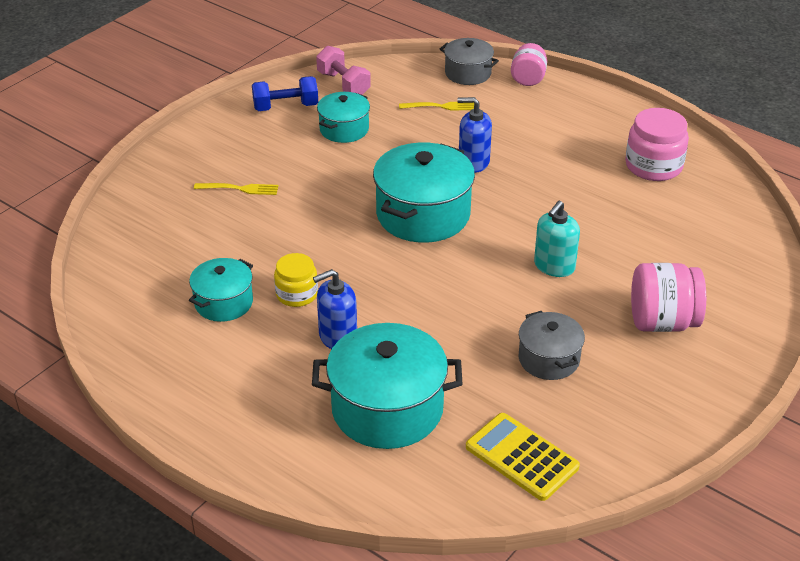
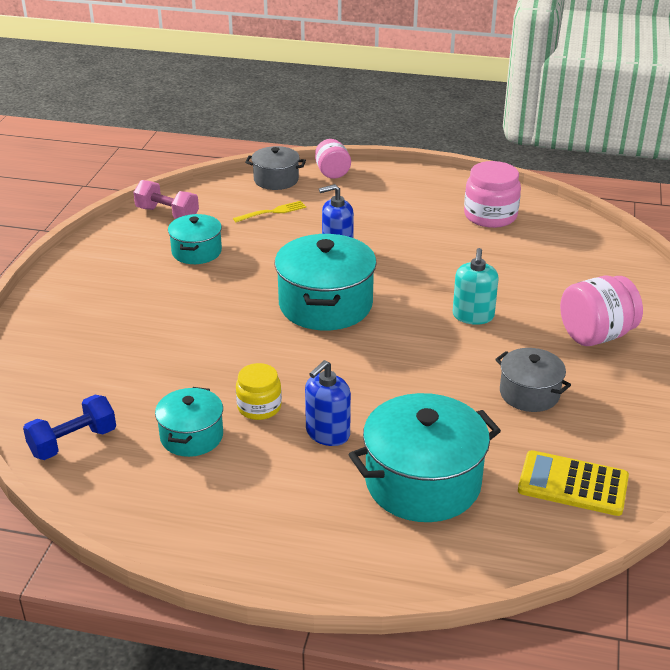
camera: 25 degrees left, 5 degrees down
yellow fork [194,183,278,195] -> none
blue dumbbell [252,76,318,111] -> blue dumbbell moved to [23,395,116,460]

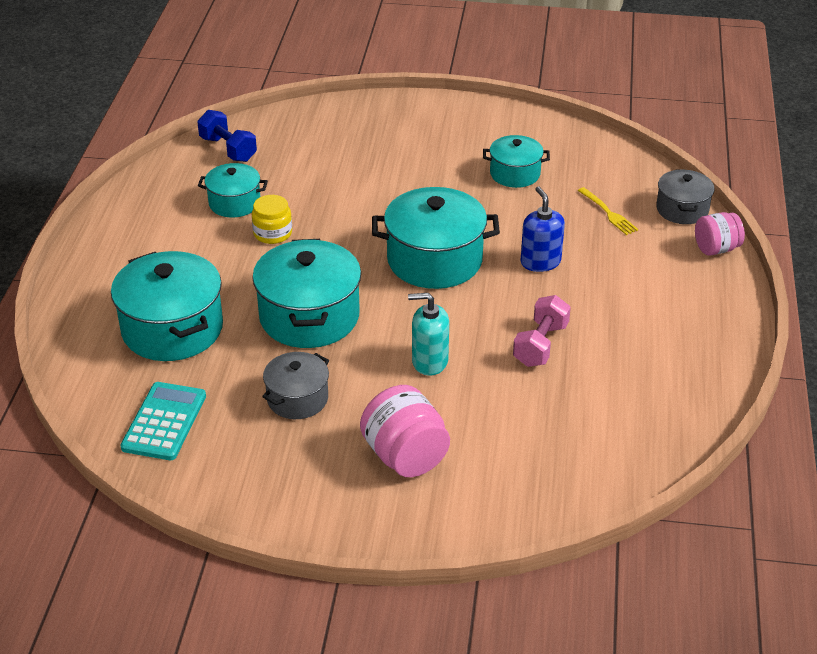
camera: 85 degrees right, 5 degrees up
pink dumbbell [133,180,199,219] -> pink dumbbell moved to [513,295,571,367]
blue soap dispenser [305,360,351,446] -> none
pink jar [464,161,521,228] -> none
yellow calculator [518,450,629,516] -> turquoise calculator [120,382,206,460]
none -> turquoise pot [252,239,361,348]

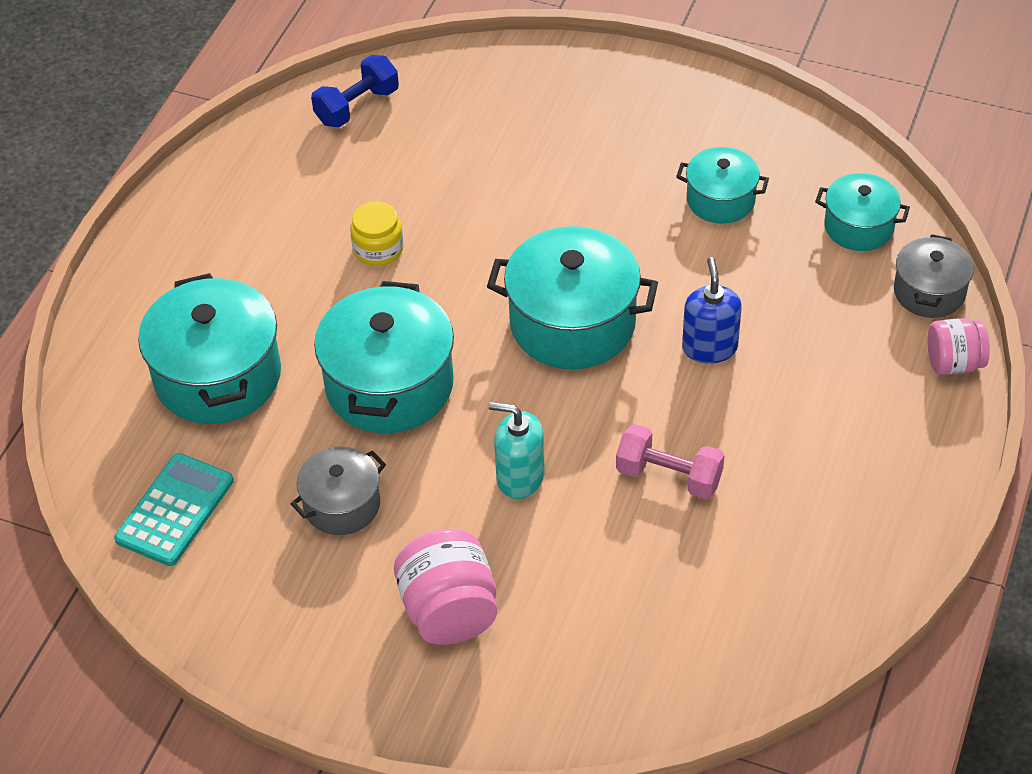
camera: 15 degrees right, 10 degrees up
blue dumbbell [197,110,257,162] -> blue dumbbell turned 75 degrees clockwise [311,55,399,127]
turquoise pot [198,163,268,217] -> turquoise pot moved to [815,173,910,251]
pink dumbbell [513,295,571,367] -> pink dumbbell turned 75 degrees clockwise [616,424,725,499]
yellow fork [578,187,638,235] -> none

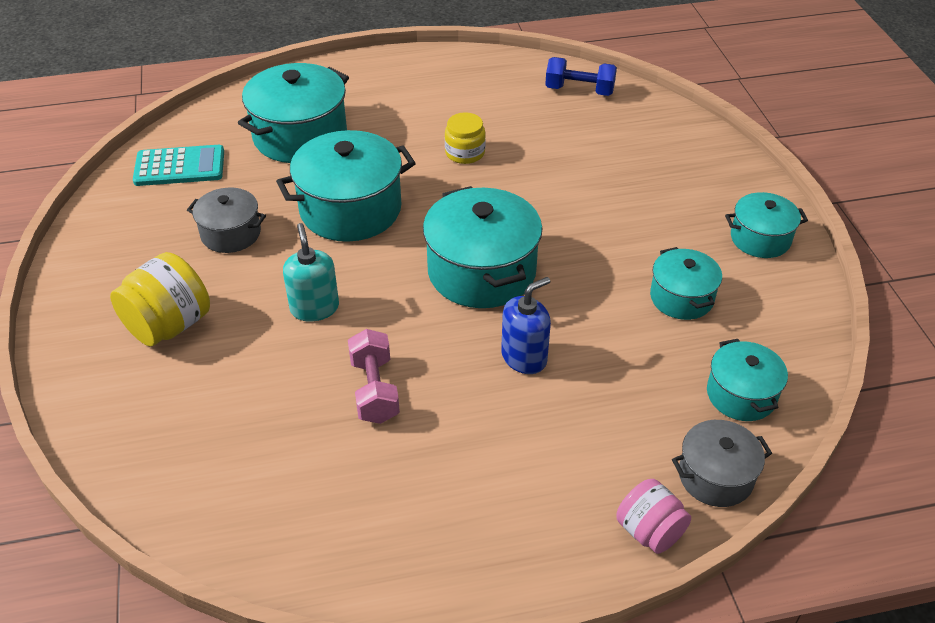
camera: 55 degrees right, 5 degrees down
pink jar [394,529,497,645] -> yellow jar [110,252,210,347]
none -> turquoise pot [725,192,808,258]

